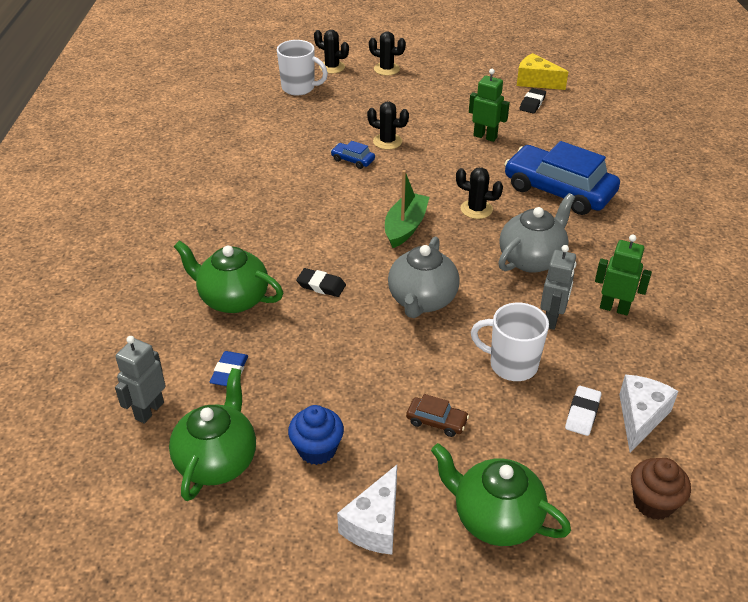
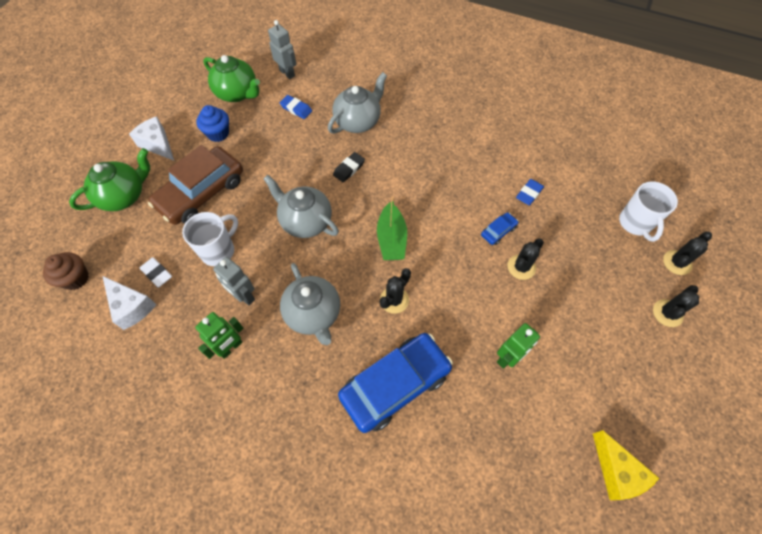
camera: 110 degrees right, 20 degrees up
green teapot [174,240,283,313] -> grey teapot [328,72,387,134]
white mug [277,40,328,96] -> white mug turned 45 degrees counterclockwise [619,181,678,242]
green boat [385,170,429,248] -> green boat turned 45 degrees clockwise [377,196,407,260]
brown car [406,394,469,437] -> brown car [148,145,243,225], size x2.42
yellow cheese [517,53,568,90] -> yellow cheese turned 105 degrees clockwise [593,430,659,500]
black eraser [520,88,546,114] -> none
none -> blue eraser [516,179,544,205]

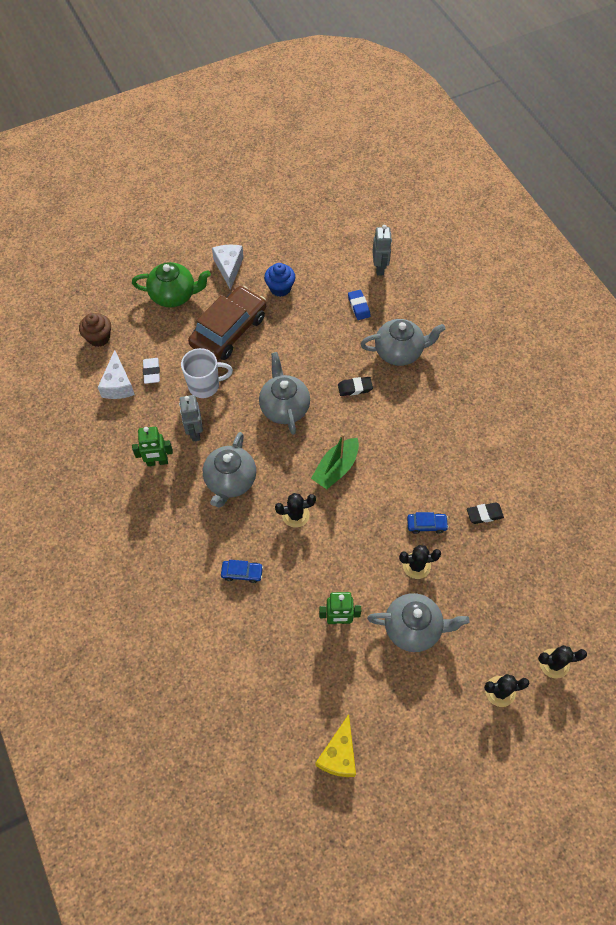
camera: 40 degrees right, 0 degrees up
brown car [148,145,243,225] -> brown car turned 135 degrees clockwise [188,286,266,360]
green teapot [203,55,260,102] -> none
blue car [338,333,453,433] -> blue car [221,560,263,583], size x0.41
blue eraser [516,179,544,205] -> black eraser [467,502,504,524]
white mug [619,181,678,242] -> none
none -> grey teapot [367,593,470,652]

